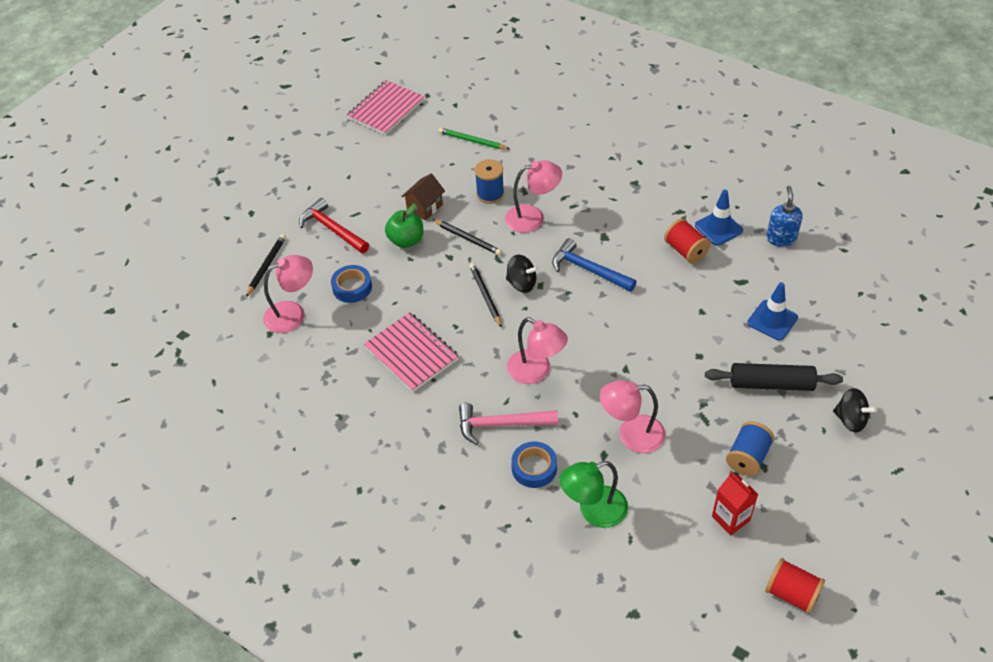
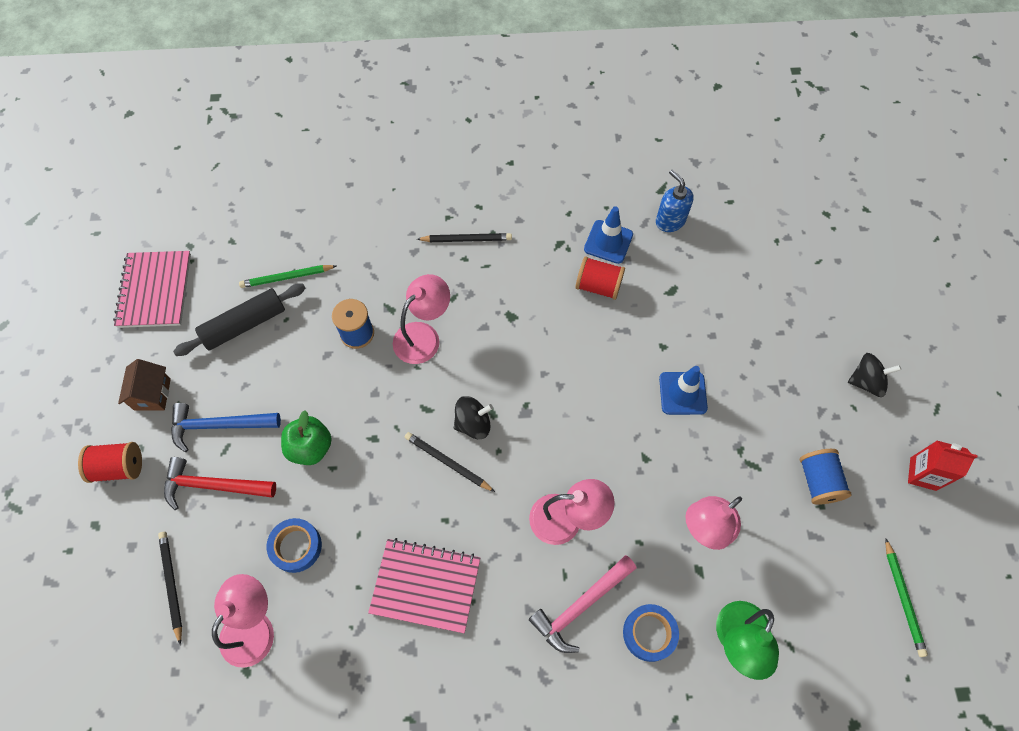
camera: 40 degrees left, 15 degrees up
brown house [401,173,445,220] -> brown house moved to [118,359,171,411]
black pencil [432,219,502,255] -> black pencil moved to [417,233,512,242]
blue hammer [552,238,636,292] -> blue hammer moved to [171,403,281,452]
black rolling pin [705,363,843,391] -> black rolling pin moved to [173,283,305,356]
red carton [712,472,758,535] -> red carton moved to [908,441,978,491]
blue traffic cone [747,282,798,341] -> blue traffic cone moved to [659,366,708,415]
red spool [765,558,825,614] -> red spool moved to [78,442,142,483]
none -> green pencil [885,538,928,657]

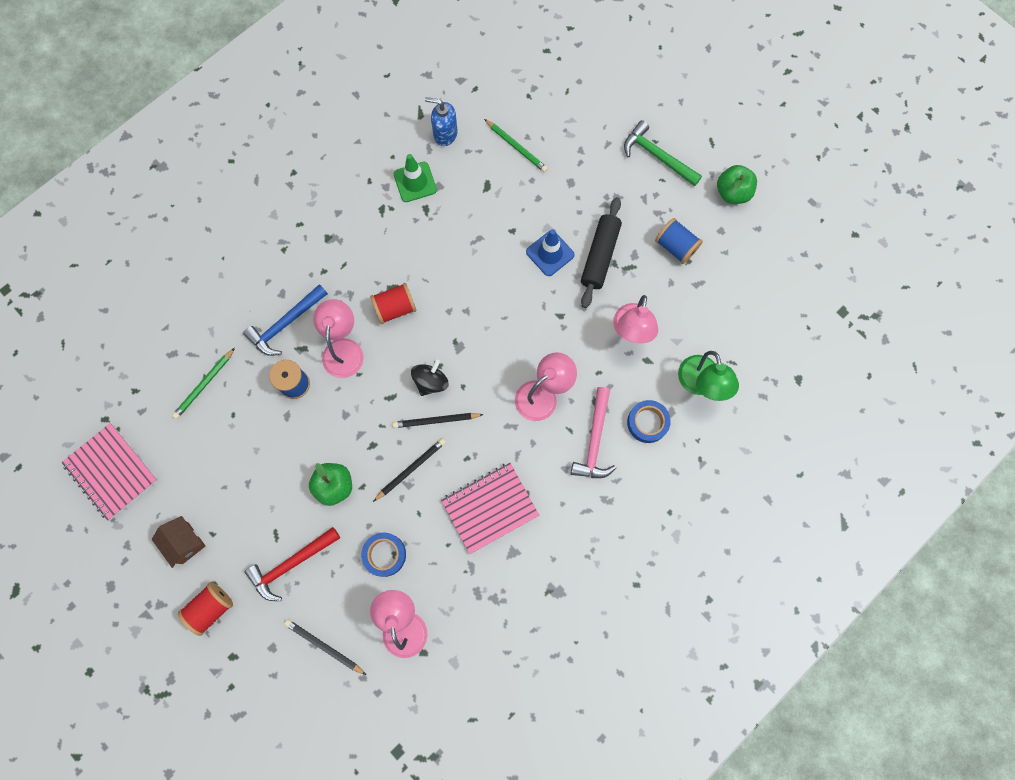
camera: 40 degrees left, 10 degrees up
blue hammer [171,403,281,452] -> blue hammer moved to [243,284,328,356]
black rolling pin [173,283,305,356] -> black rolling pin moved to [581,197,622,308]
black pencil [417,233,512,242] -> black pencil moved to [373,438,446,502]
red spool [576,256,625,300] -> red spool moved to [370,283,416,324]
blue traffic cone [584,206,633,264] -> green traffic cone [394,154,437,202]
black spinning top [848,353,901,397] -> green hammer [624,120,702,186]
green pencil [885,538,928,657] -> green pencil moved to [484,119,548,172]
red carton [908,441,978,491] -> green apple [717,165,757,204]

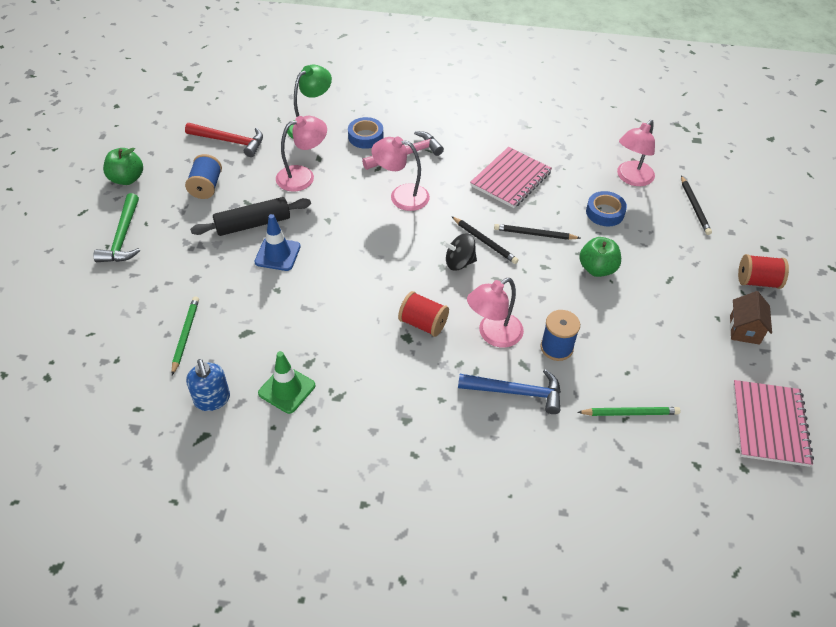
camera: 130 degrees left, 25 degrees down
red hammer [244,527,340,601] -> red hammer moved to [185,123,263,157]
pink notebook [441,463,539,554] -> pink notebook turned 75 degrees counterclockwise [470,147,552,208]

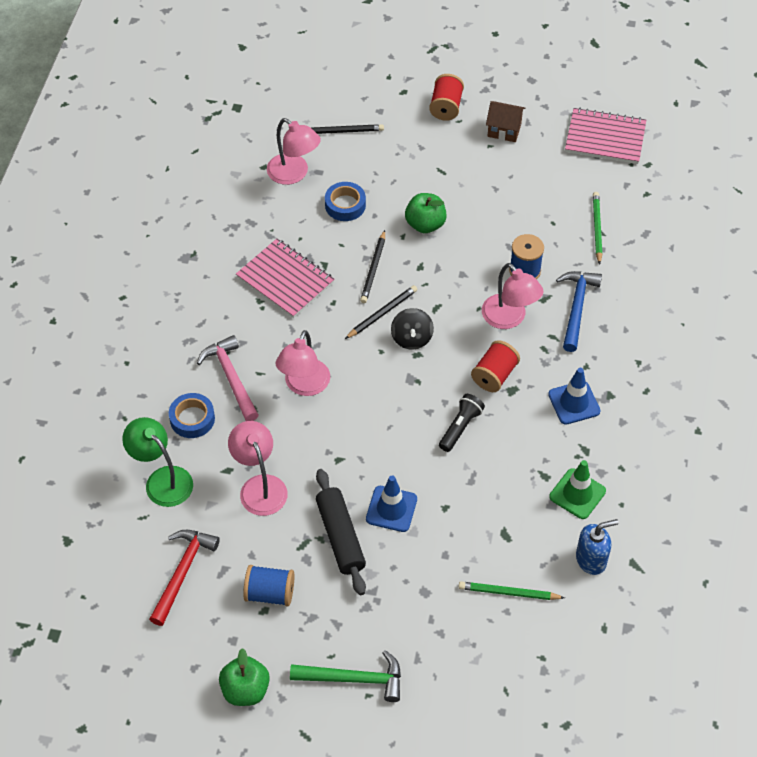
camera: 85 degrees left, 5 degrees up
none -> black flashlight [439,394,485,452]
none -> blue traffic cone [548,368,601,425]

